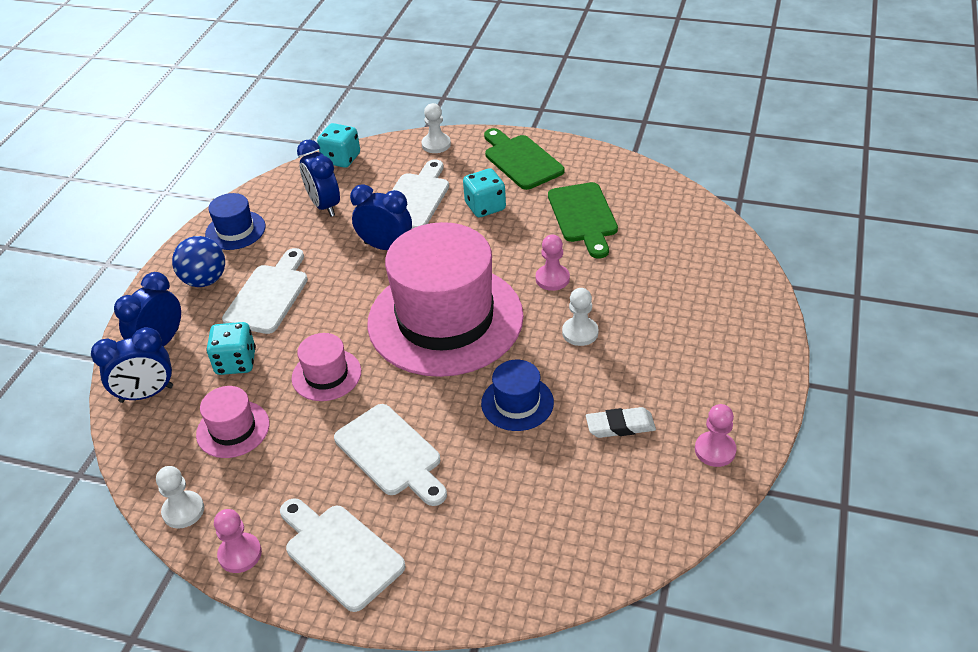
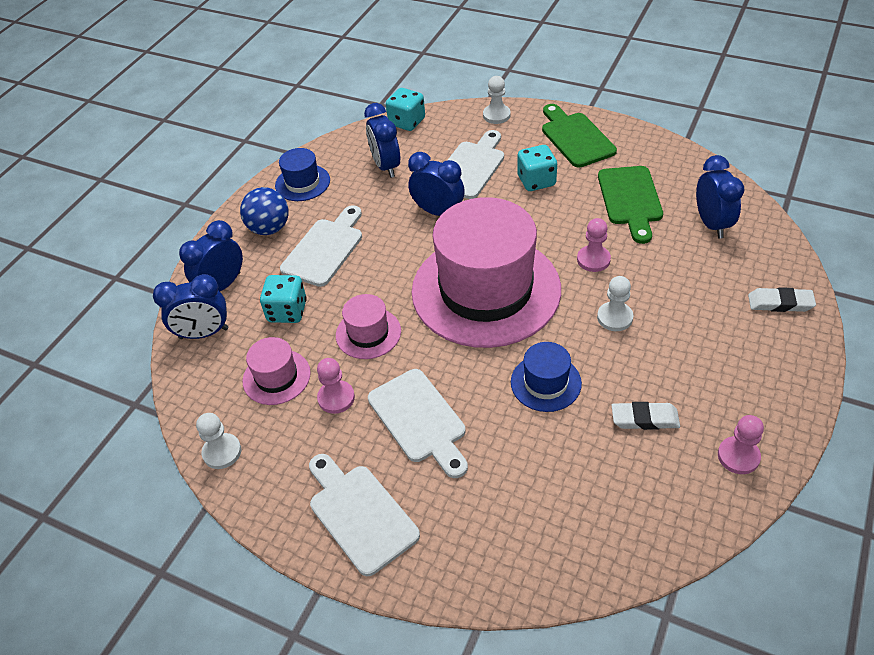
camera: 10 degrees right, 5 degrees up
pink pawn [214,509,262,573] -> pink pawn moved to [317,358,355,414]
none -> blue clock [696,155,744,239]
none -> white eraser [748,287,816,312]

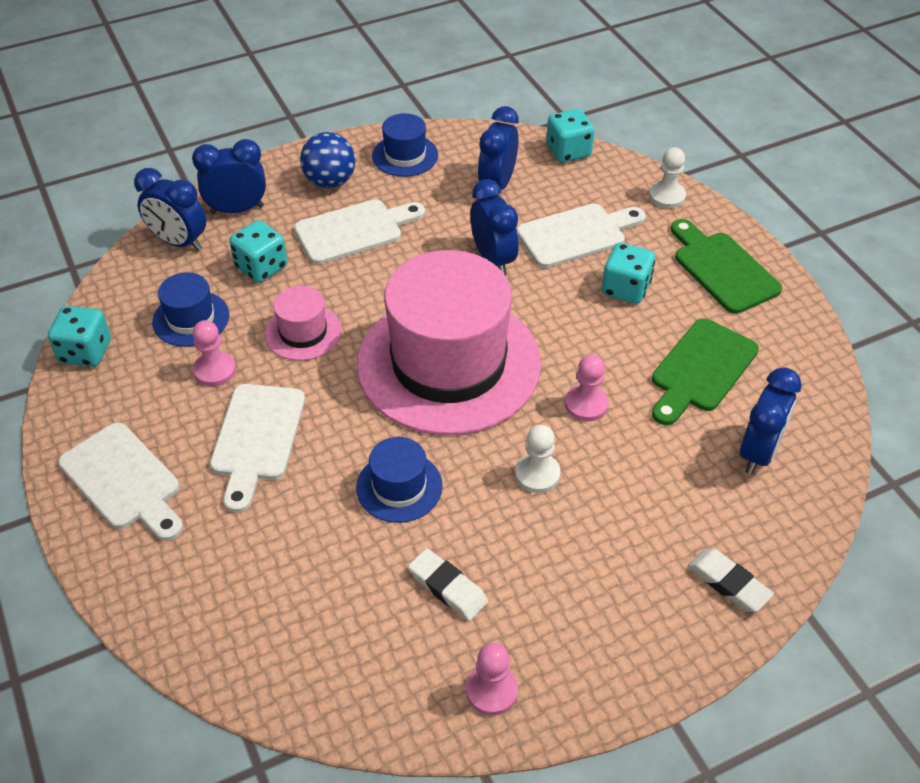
camera: 35 degrees right, 0 degrees up
white pawn [196,413,241,469] -> turquoise dice [48,306,111,367]
pink hat [242,337,311,405] -> blue hat [152,272,229,347]
white cutting board [309,454,420,576] -> white cutting board turned 135 degrees clockwise [58,422,183,541]
green cutting board [542,104,617,168] -> green cutting board turned 45 degrees counterclockwise [671,219,782,314]

